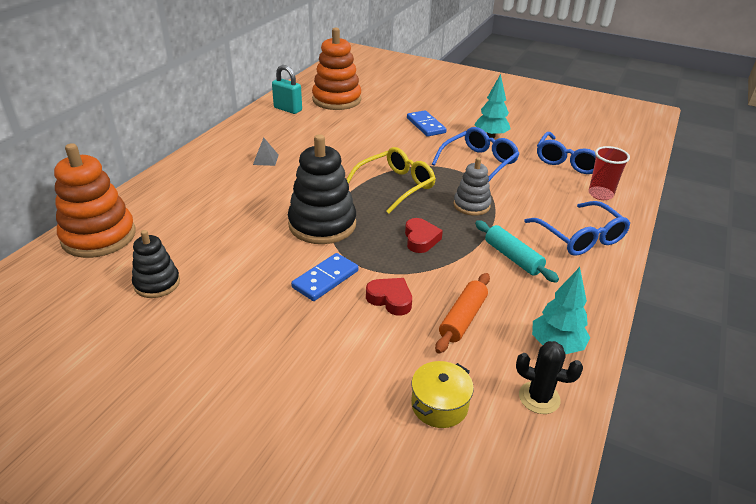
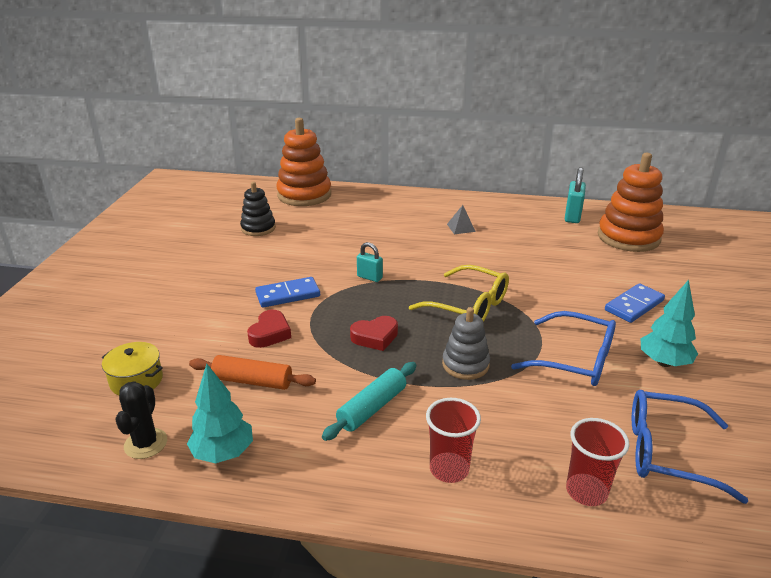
camera: 75 degrees right, 5 degrees down
black stacking toy [288,134,356,244] -> turquoise padlock [357,242,383,282]
blue domino [291,253,358,301] -> blue domino turned 45 degrees counterclockwise [255,277,320,308]
blue glasses [524,201,630,256] -> red cup [426,398,481,483]

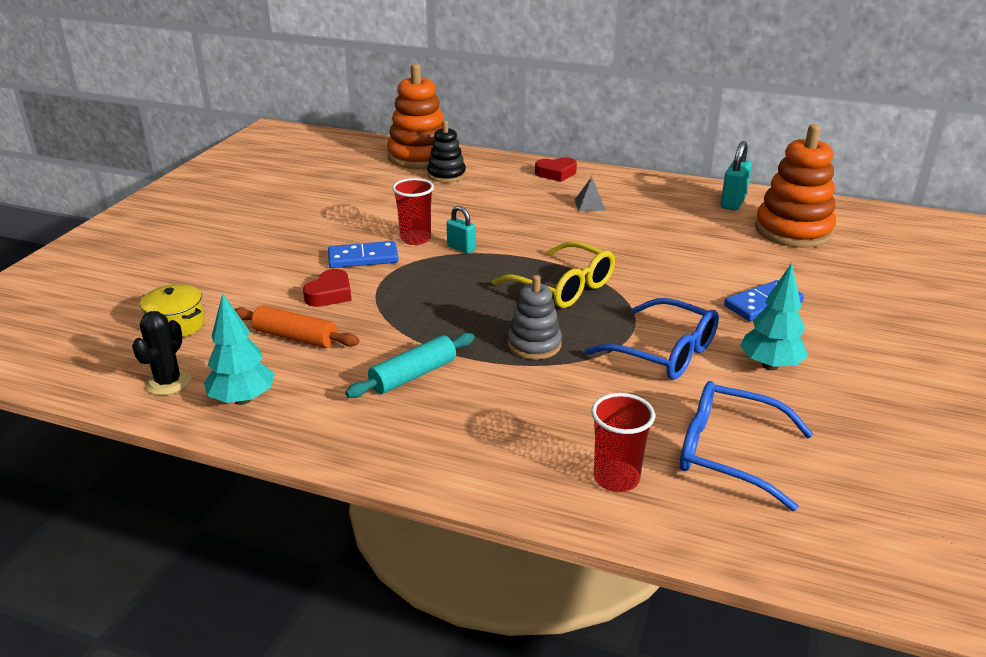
camera: 10 degrees right, 0 degrees up
black stacking toy [240,182,276,236] -> black stacking toy moved to [427,121,466,183]
red heart [350,316,398,351] -> red heart moved to [535,157,577,182]
red cup [426,398,481,483] -> red cup moved to [392,178,434,245]

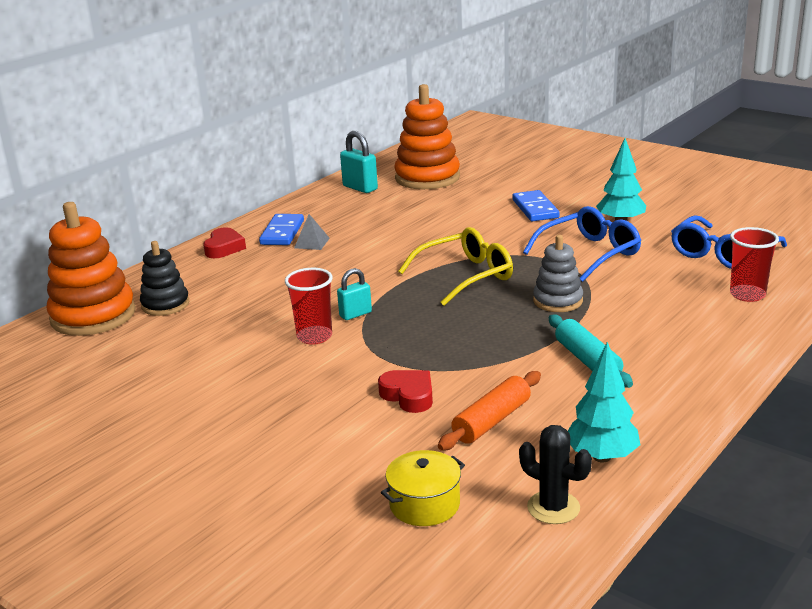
camera: 70 degrees left, 5 degrees down
blue domino [328,241,399,268] -> blue domino moved to [259,214,304,245]

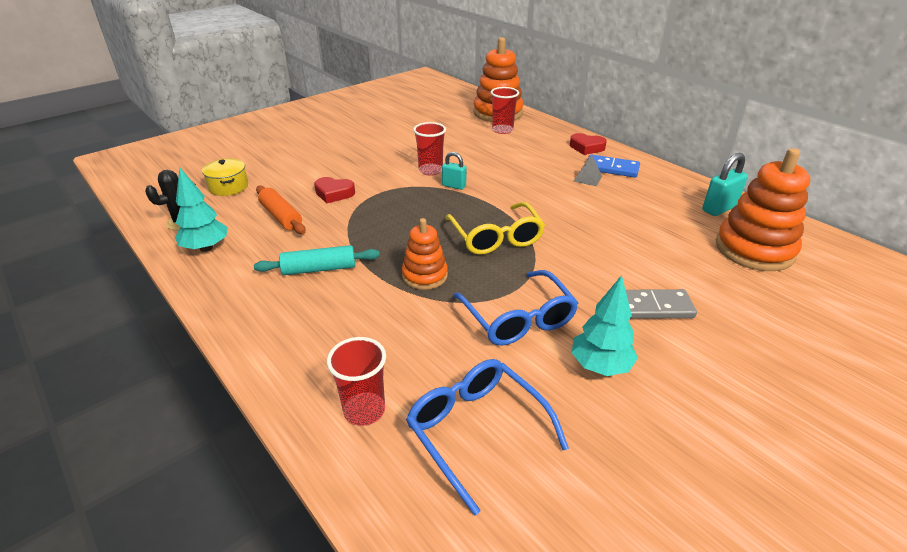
camera: 100 degrees right, 10 degrees up
black stacking toy [140,241,189,316] -> red cup [491,87,519,134]
turquoise padlock [337,268,372,320] -> turquoise padlock turned 45 degrees counterclockwise [442,152,467,190]
red heart [378,370,433,413] -> red heart turned 45 degrees clockwise [314,177,355,204]
blue domino [512,190,560,221] -> grey domino [626,289,697,319]
grey stacking toy [533,235,583,312] -> orange stacking toy [402,218,448,290]

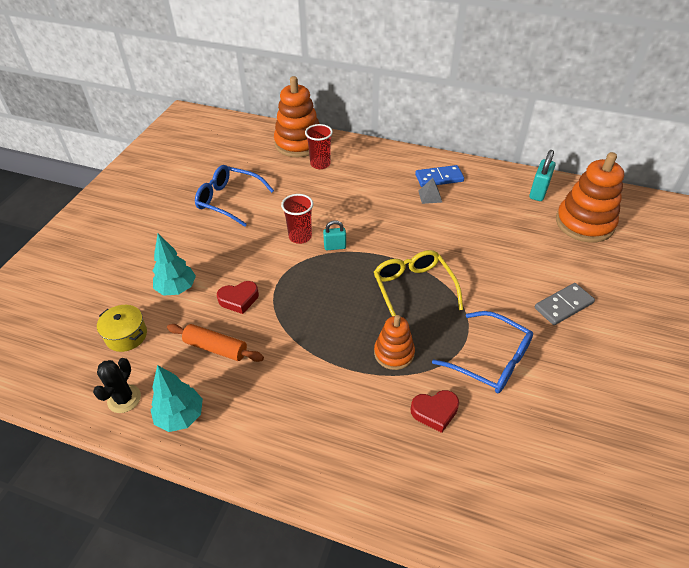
camera: 30 degrees left, 10 degrees up
turquoise rolling pin [254,245,380,275] -> none
red cup [327,337,386,426] -> none
blue glasses [406,359,569,516] -> blue glasses moved to [195,165,274,227]
yellow glasses [445,202,545,255] -> yellow glasses turned 150 degrees counterclockwise [374,250,463,316]
red heart [570,133,607,155] -> red heart moved to [411,390,459,433]
turquoise tree [571,275,638,376] -> turquoise tree moved to [153,234,196,296]

